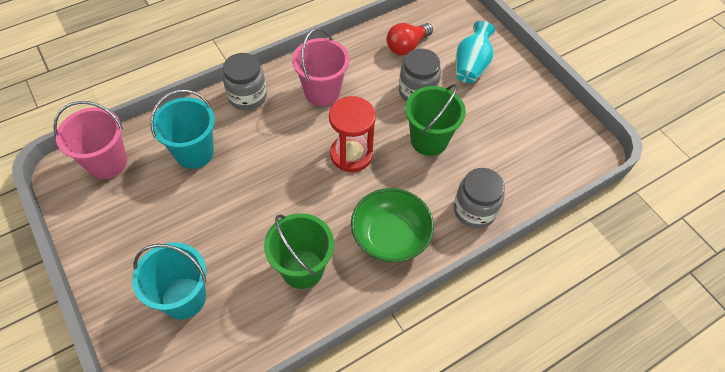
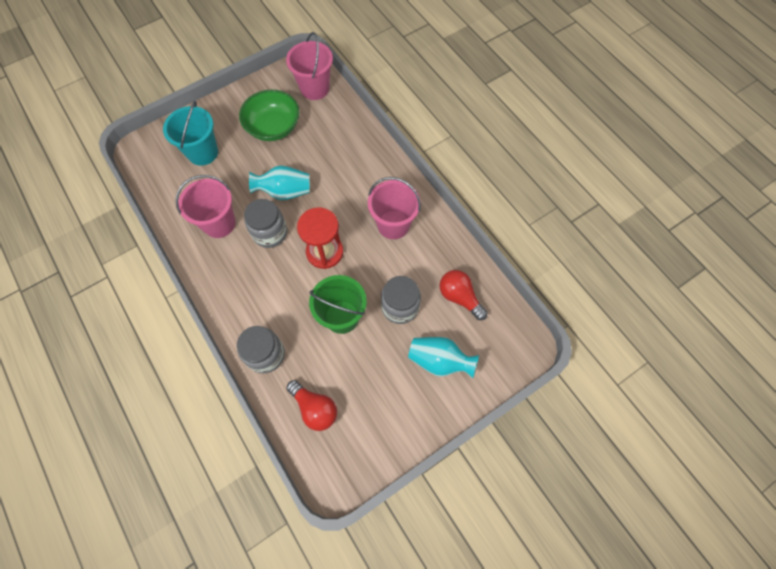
camera: 90 degrees right, 10 degrees up
turquoise bucket [150,89,215,169] -> none
grey jar [222,53,267,110] -> grey jar moved to [244,199,287,248]
green bucket [264,213,334,289] -> pink bucket [175,175,236,238]
green bowl [351,188,434,263] -> green bowl moved to [239,90,299,141]
none -> turquoise vase [249,165,310,200]
none -> red light bulb [286,380,337,431]

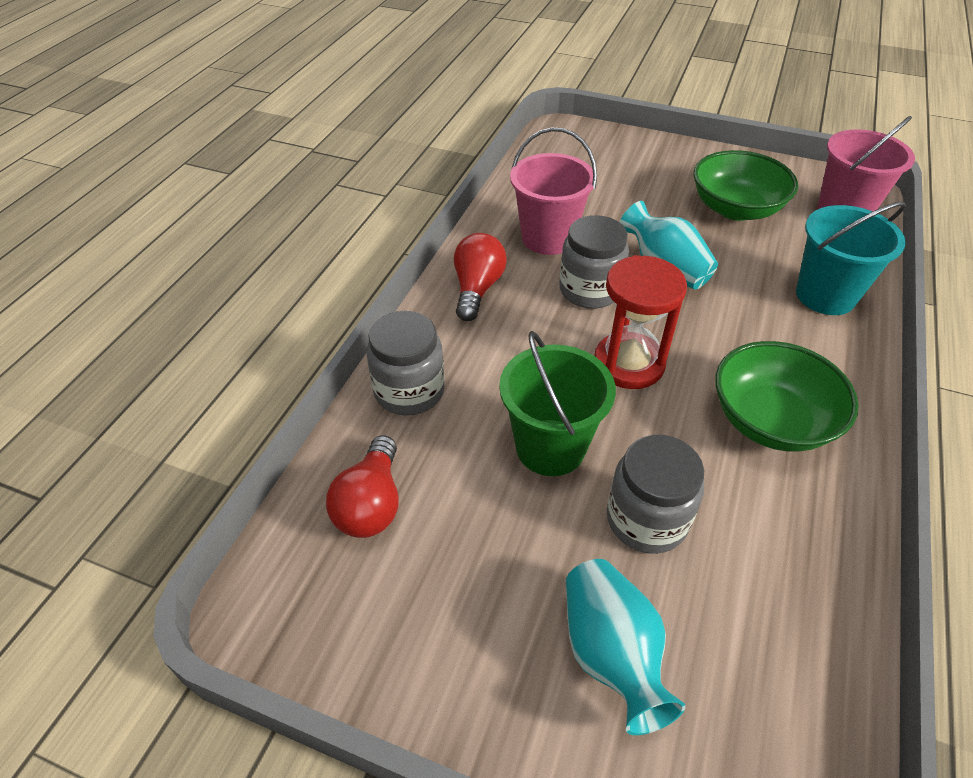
camera: 55 degrees right, 20 degrees down
turquoise bucket [163,101,218,166] -> turquoise bucket moved to [796,202,906,315]
pink bucket [368,177,421,239] -> green bowl [715,341,859,451]
red light bulb [439,270,488,320] -> red light bulb moved to [454,233,507,321]

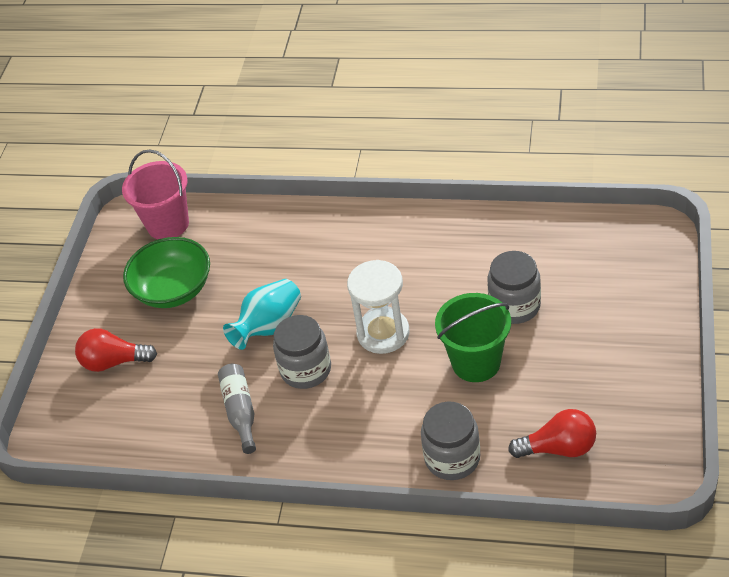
camera: 95 degrees left, 0 degrees up
red light bulb [454,233,507,321] -> red light bulb moved to [75,328,157,372]
pink bucket [510,127,597,255] -> grey bottle [218,364,256,454]
turquoise vase [566,559,686,735] -> none
red hourglass [594,255,687,389] -> white hourglass [347,260,409,354]
green bowl [715,341,859,451] -> none
turquoise bucket [796,202,906,315] -> none

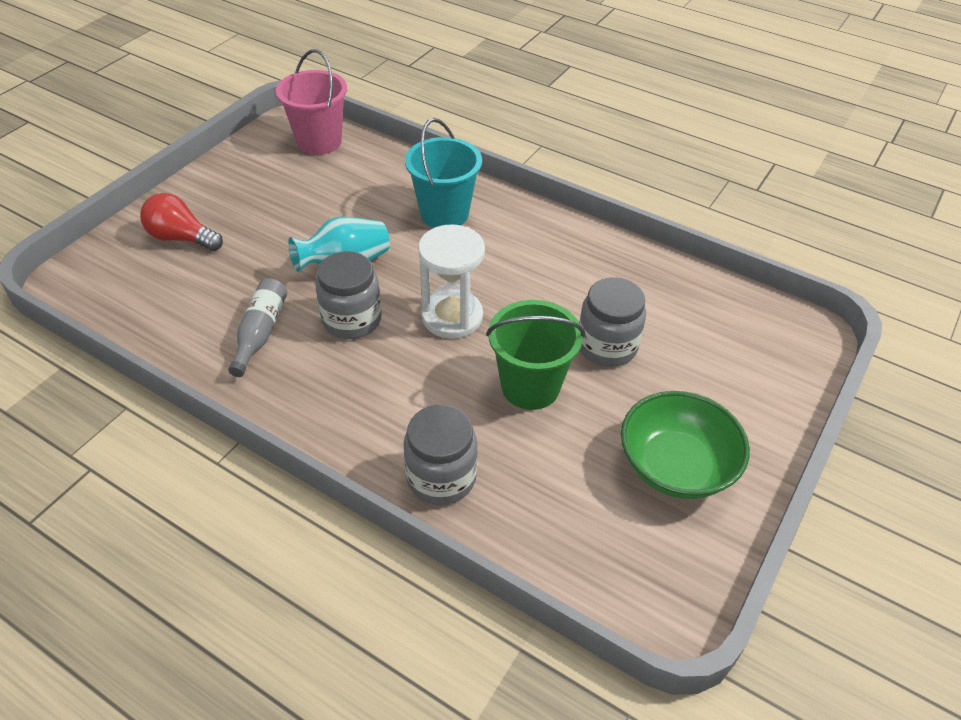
camera: 15 degrees right, 0 degrees up
green bowl [123,237,210,308] -> green bowl moved to [621,391,750,499]
red light bulb [508,409,596,458] -> none
none -> turquoise bucket [405,118,482,228]

